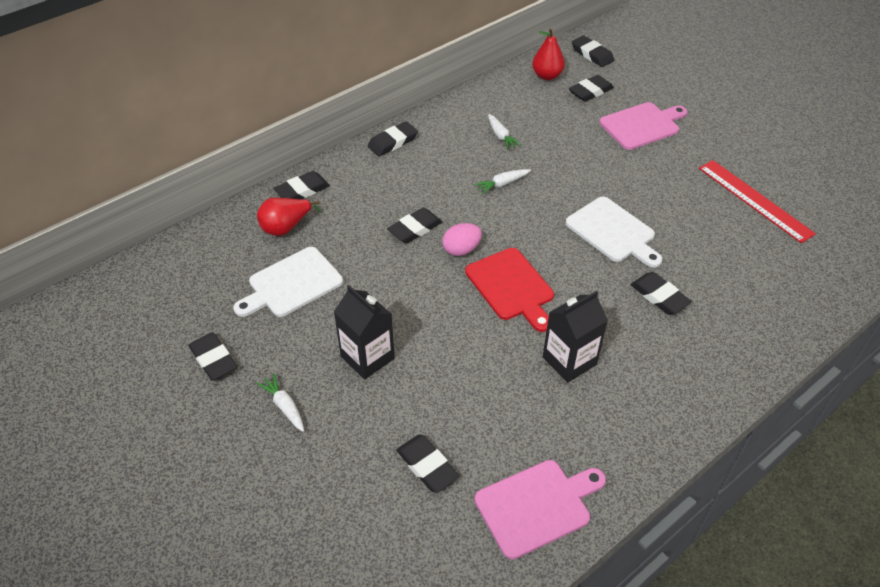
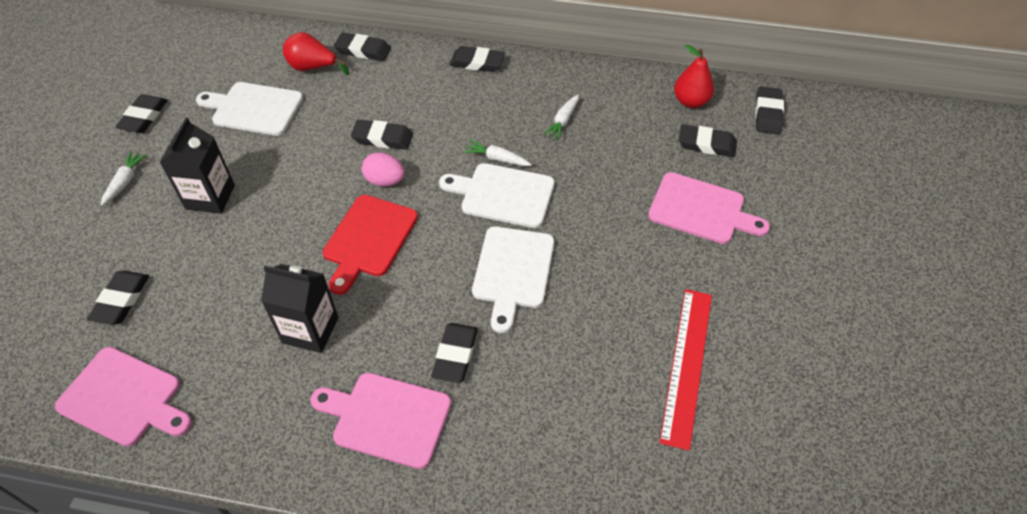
camera: 50 degrees right, 5 degrees up
none -> pink cutting board [310,373,451,469]
none -> white cutting board [439,163,554,228]

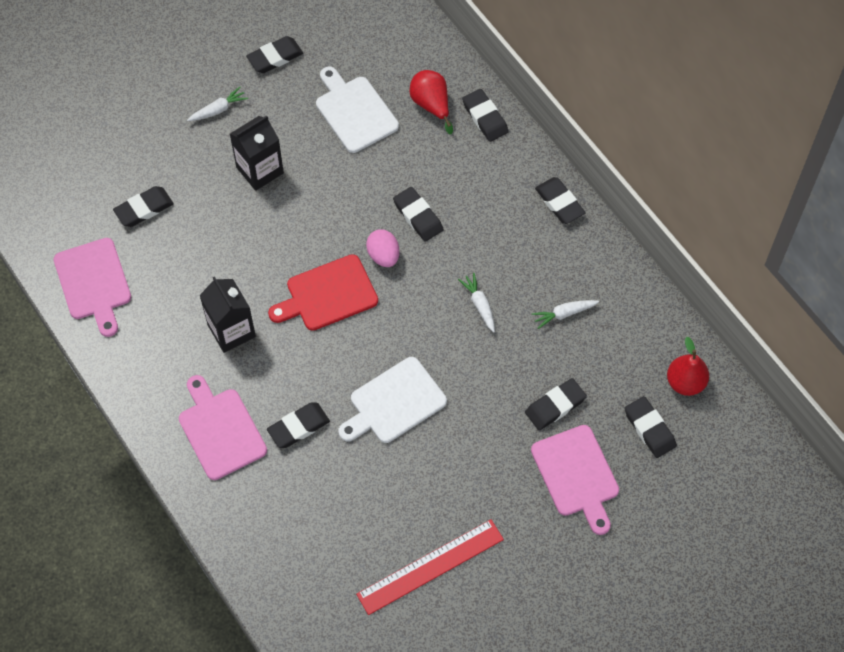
camera: 45 degrees right, 10 degrees up
white cutting board [439,163,554,228] -> none
black eraser [755,86,784,134] -> black eraser moved to [525,378,587,430]

